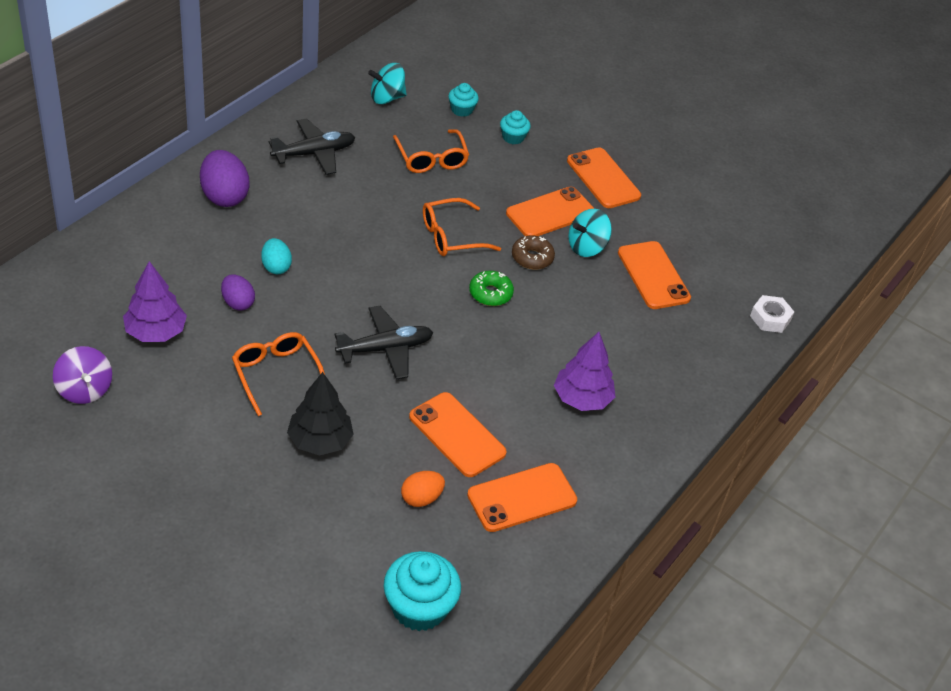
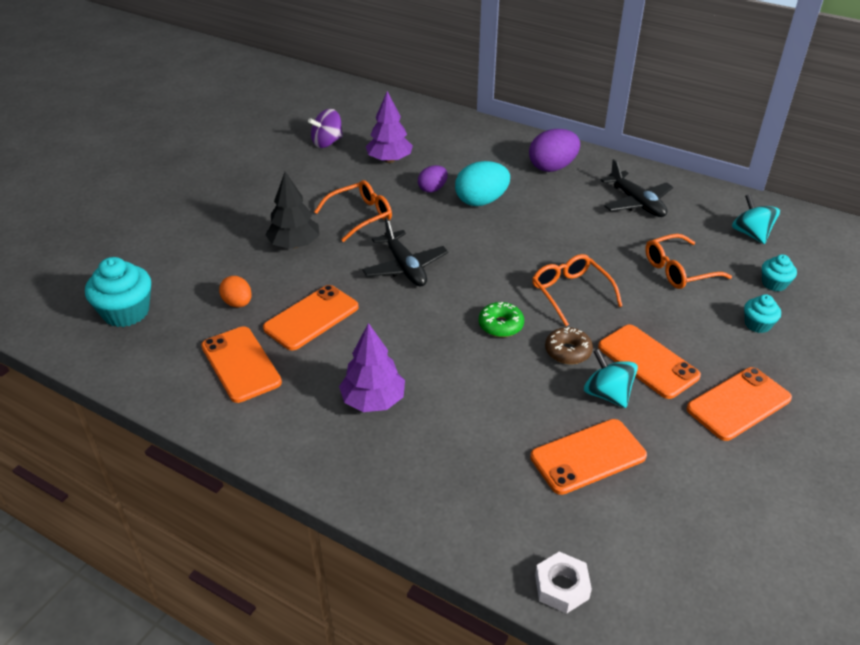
camera: 90 degrees right, 5 degrees down
turquoise egg [261,238,292,274] -> turquoise egg [455,161,510,206], size x1.67

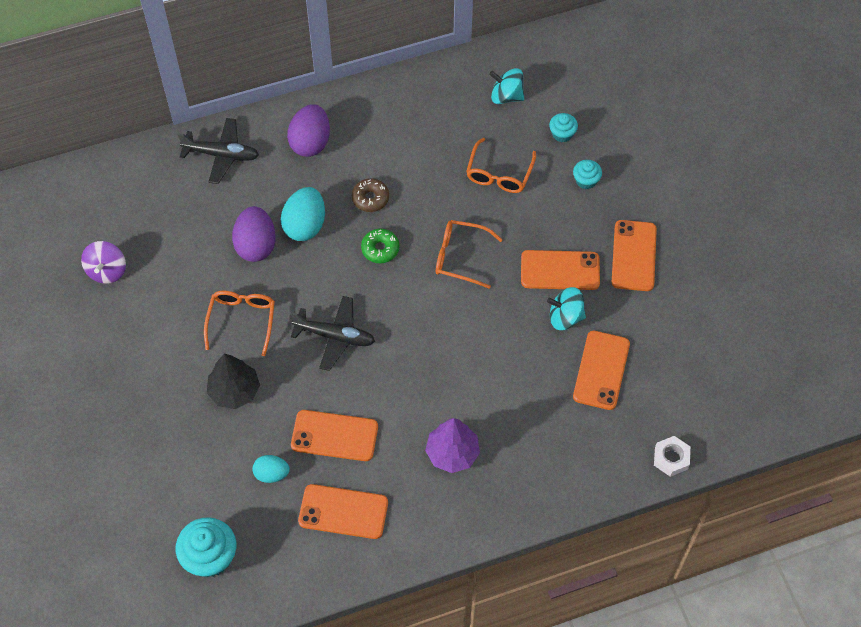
camera: 50 degrees left, 20 degrees up
orange egg [219,276,252,307] -> turquoise egg [252,455,290,483]
orange phone [263,285,359,351] -> orange phone turned 75 degrees counterclockwise [291,410,378,461]
purple tree [366,91,413,163] -> none
purple egg [418,165,448,193] -> purple egg [232,206,276,262], size x1.67
green donut [479,302,524,337] -> green donut moved to [361,229,400,263]
brown donut [545,327,593,364] -> brown donut moved to [352,178,389,212]
black plane [600,159,673,217] -> black plane moved to [178,118,259,184]

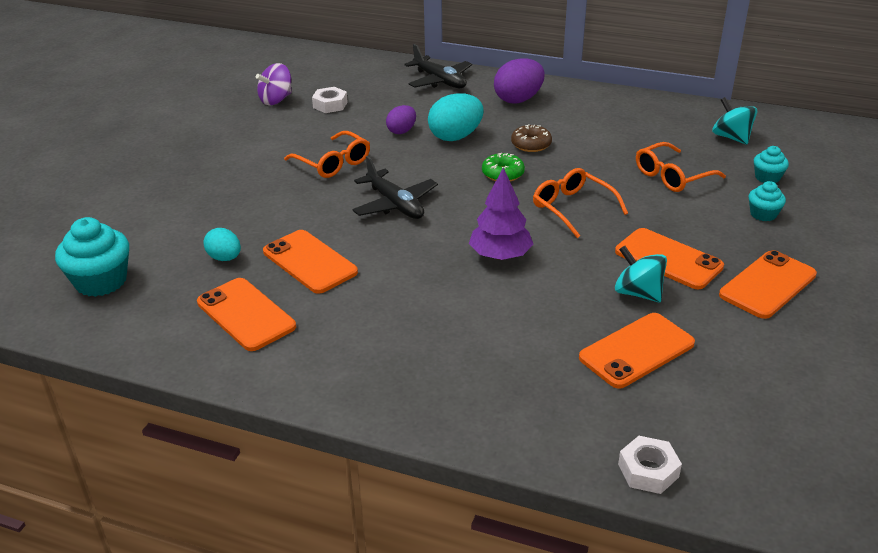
camera: 40 degrees right, 25 degrees down
orange glasses [204,291,275,356] -> orange glasses turned 90 degrees clockwise [284,131,370,178]
black tree [207,354,260,409] -> none
purple egg [232,206,276,262] -> purple egg [386,105,416,134], size x0.60
purple tree [425,418,480,473] -> purple tree moved to [469,167,533,260]
none -> white nut [312,87,348,113]

